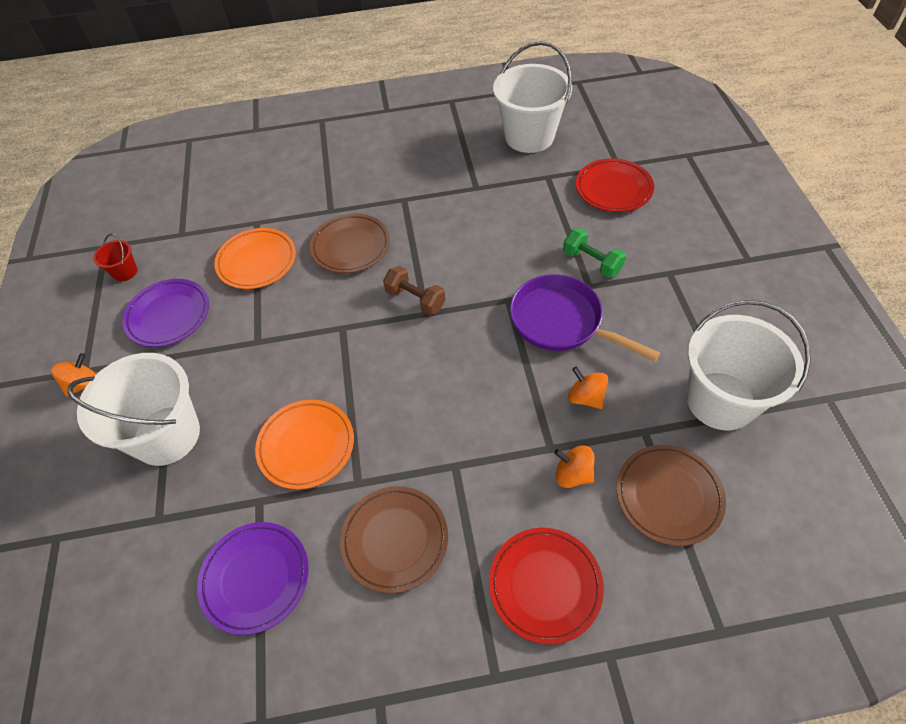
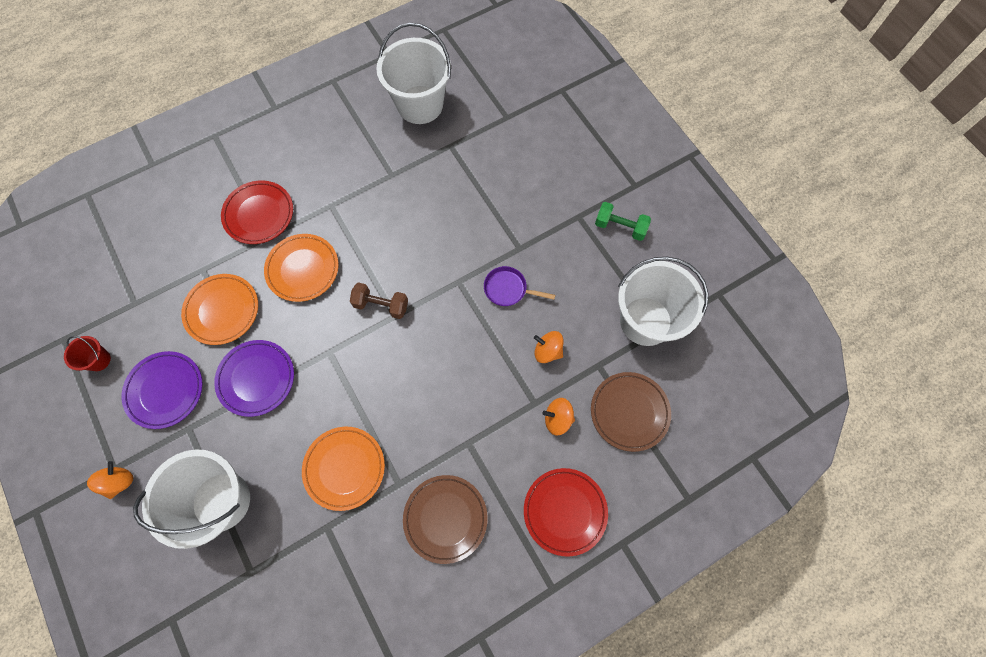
camera: 25 degrees left, 15 degrees up
purple plate [197,522,309,635] -> purple plate moved to [214,340,294,417]
brown plate [310,213,390,273] -> orange plate [264,234,338,302]
purple pan [510,274,660,362] -> purple pan [484,266,555,306], size x0.56
green dumbbell [563,228,626,278] -> green dumbbell moved to [595,202,651,241]
red plate [576,158,654,212] -> red plate moved to [221,180,293,244]

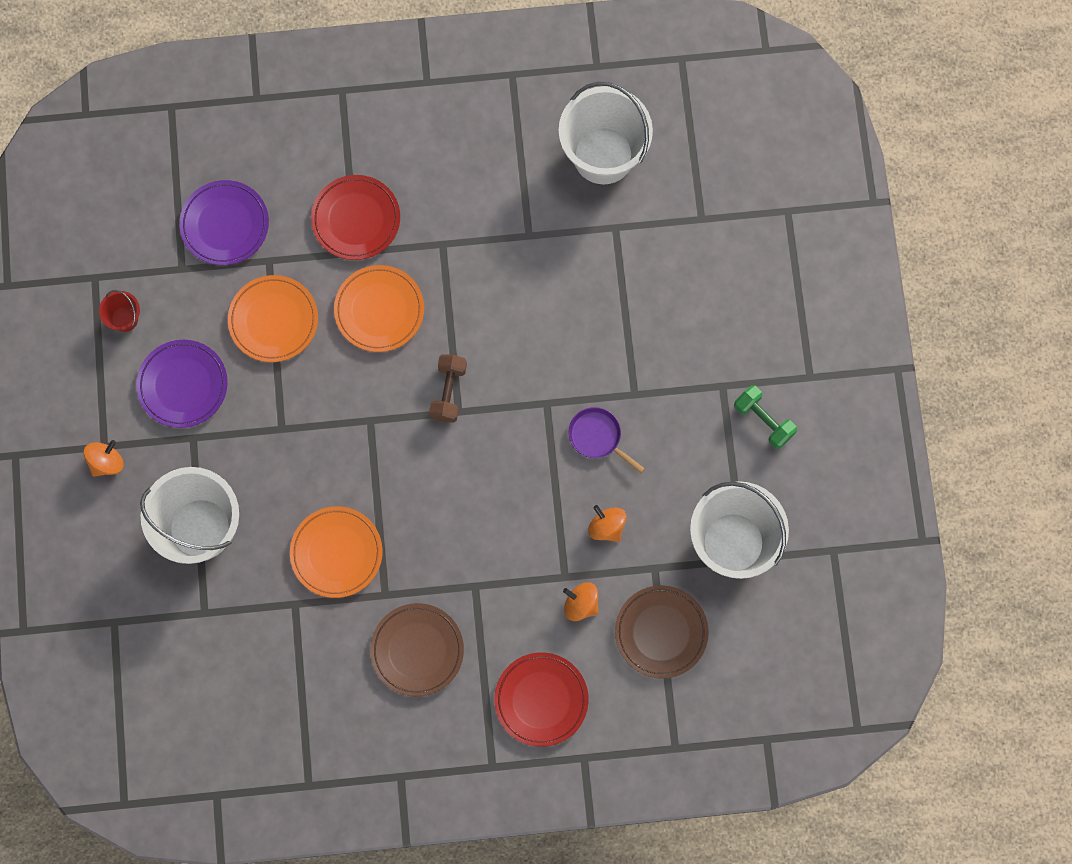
camera: 25 degrees right, 5 degrees up
purple plate [214,340,294,417] -> purple plate moved to [179,180,269,265]
brown dumbbell [350,282,408,319] -> brown dumbbell turned 60 degrees clockwise [429,355,467,422]

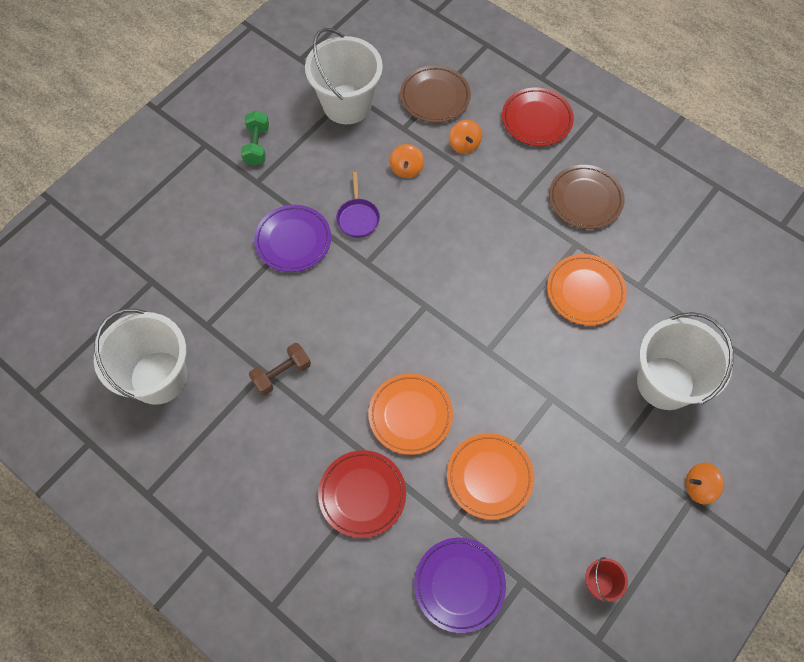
camera: 135 degrees left, 10 degrees down
purple plate [136,340,228,428] -> purple plate moved to [254,205,331,272]
brown dumbbell [429,355,467,422] -> brown dumbbell moved to [249,343,311,396]

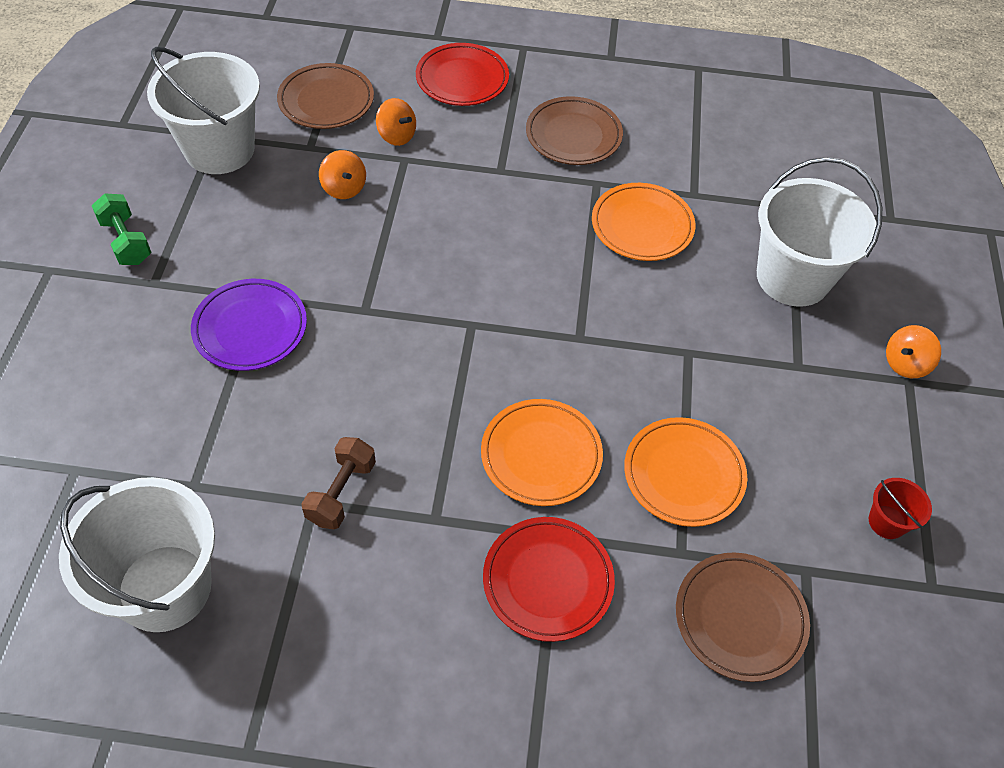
camera: 35 degrees left, 10 degrees down
purple pan [336,172,380,238] -> none
purple plate [414,538,506,633] -> brown plate [676,552,810,682]

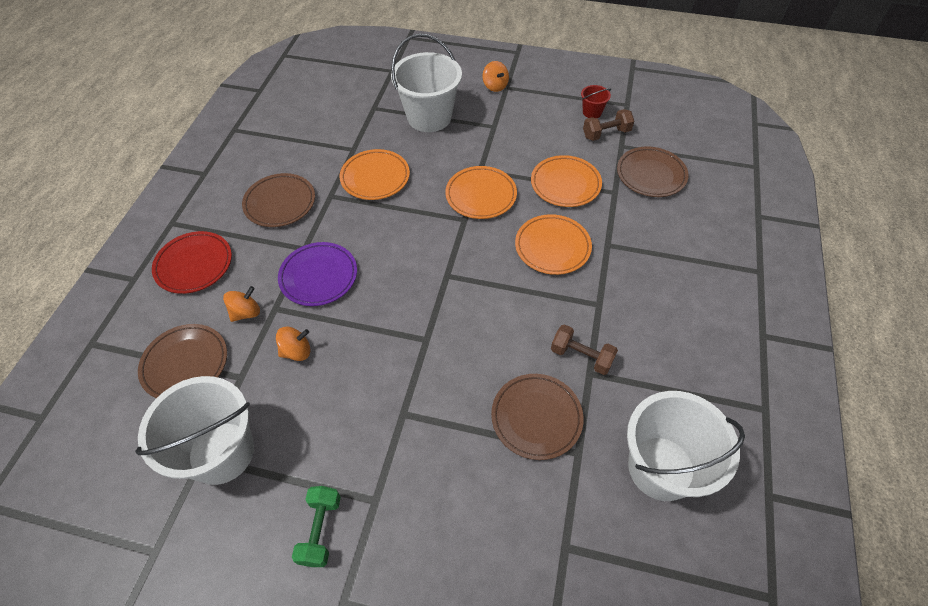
camera: 80 degrees left, 0 degrees up
green dumbbell [92,193,152,265] -> green dumbbell turned 60 degrees counterclockwise [292,486,341,567]
purple plate [191,279,307,371] -> purple plate moved to [278,242,357,306]
red plate [483,517,615,642] -> none
none -> orange plate [445,166,517,219]
none -> brown plate [491,374,584,460]
none -> brown dumbbell [583,109,634,141]

